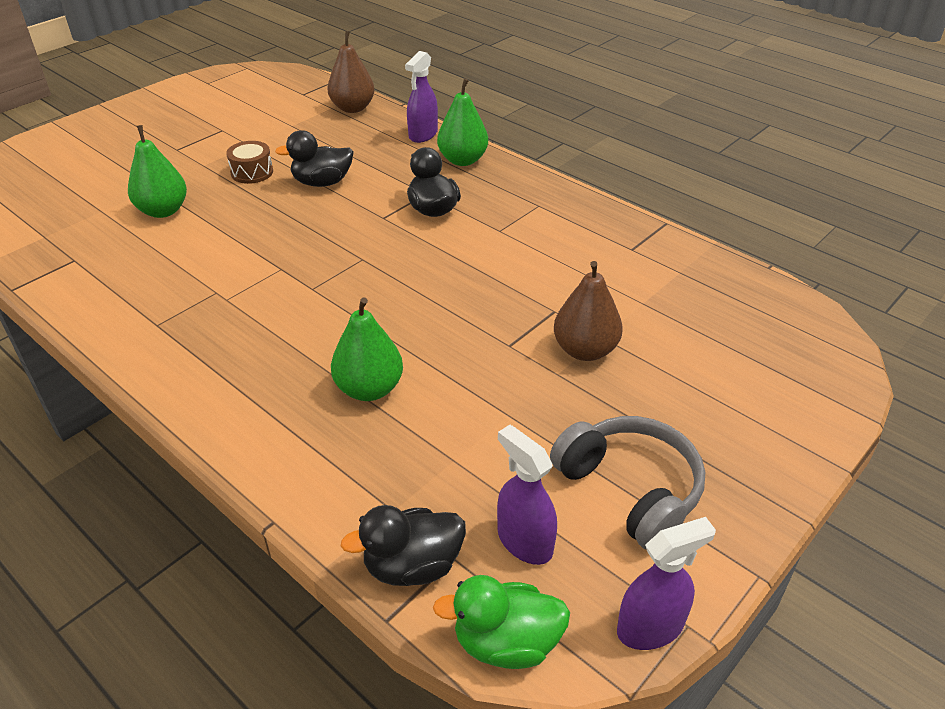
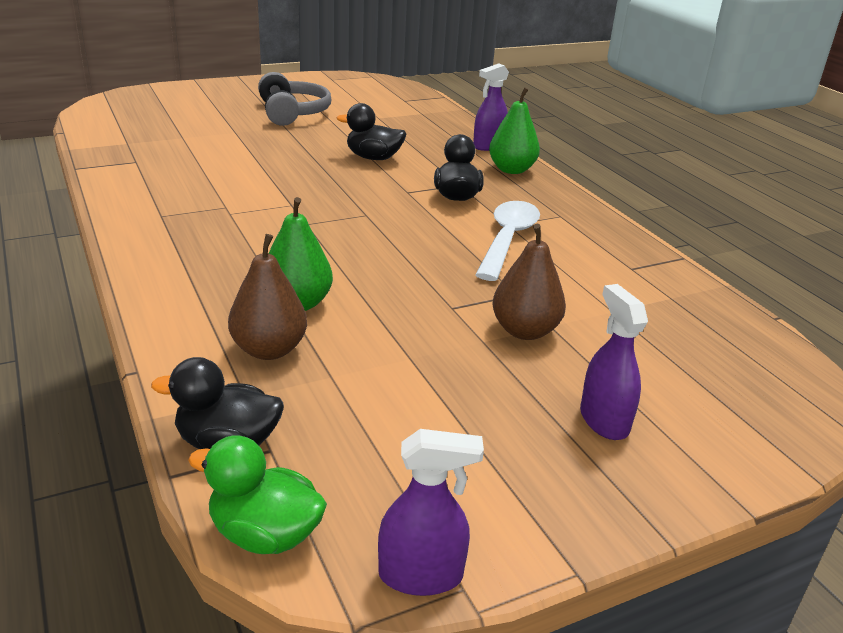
camera: 20 degrees right, 10 degrees down
green pear [128,125,187,218] -> none
brown drum [226,141,273,184] -> none
brown pear [328,31,375,113] -> brown pear moved to [228,234,307,360]
purple spray bottle [497,425,557,565] -> purple spray bottle moved to [580,284,648,440]
grey headphones [550,416,705,550] -> grey headphones moved to [258,72,331,126]
none -> white spoon [475,201,540,281]

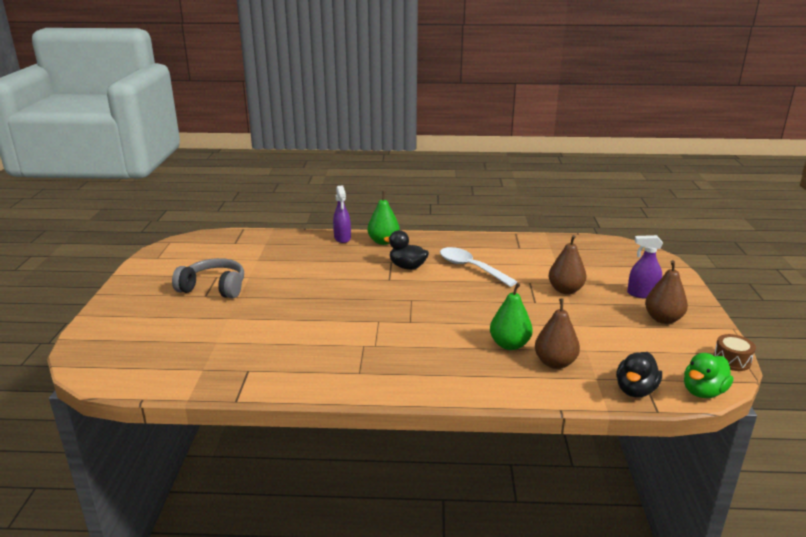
camera: 60 degrees left, 5 degrees down
black duck [337,103,406,160] -> none
purple spray bottle [378,429,484,596] -> brown drum [713,334,756,371]
none -> brown pear [645,260,688,324]

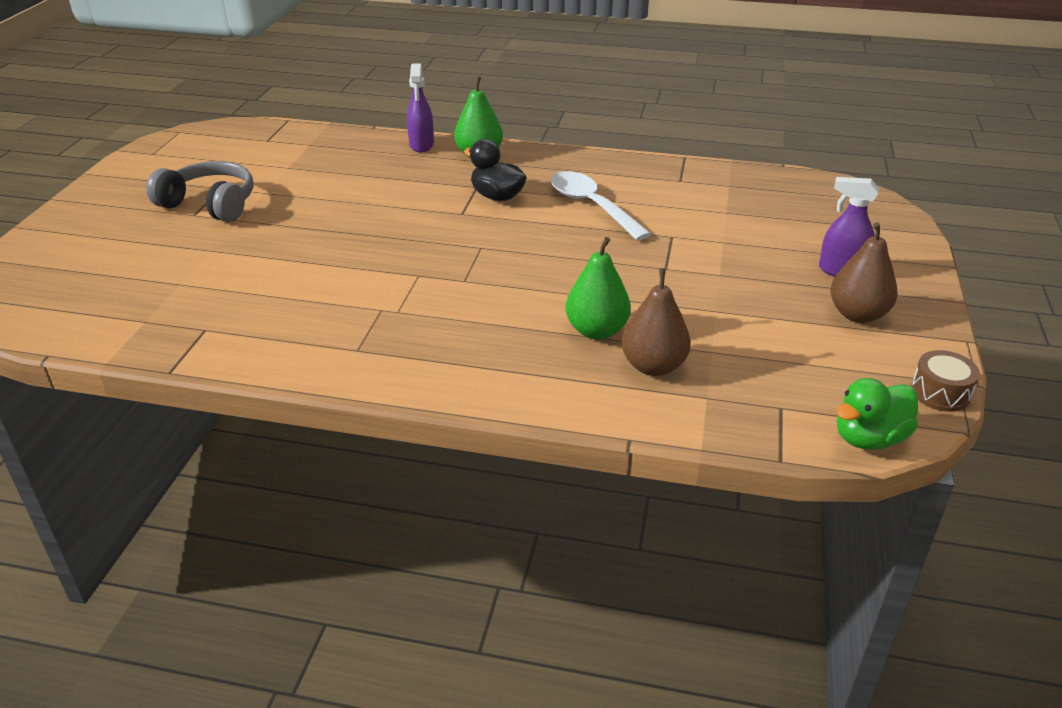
camera: 10 degrees right, 10 degrees up
brown pear [548,235,586,294] -> none
black duck [616,352,662,398] -> none

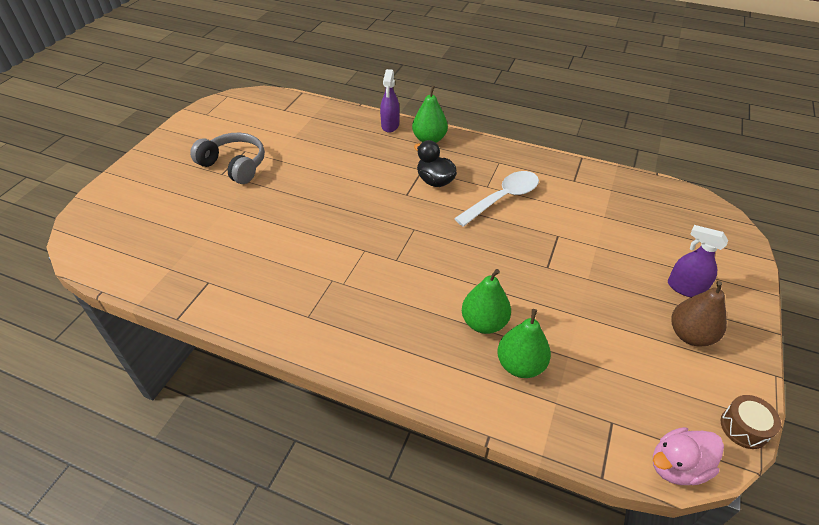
camera: 10 degrees right, 10 degrees up
white spoon [551,171,651,241] -> white spoon turned 75 degrees clockwise [454,171,539,226]
brown pear [622,268,691,376] -> green pear [497,309,551,378]
green duck [836,378,918,450] -> pink duck [653,427,724,485]

